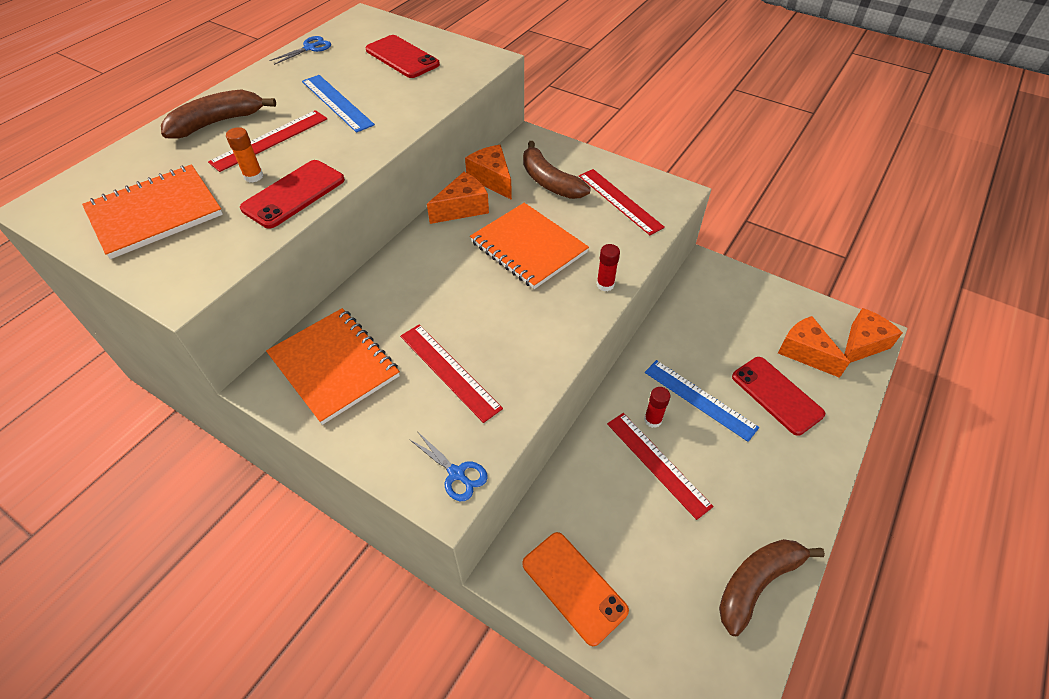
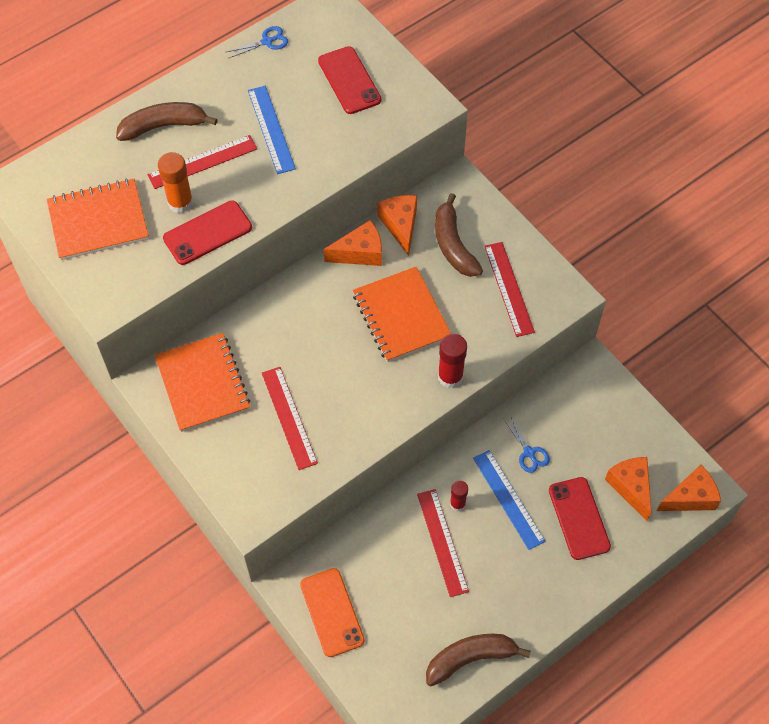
camera: 20 degrees right, 10 degrees up
orange glue stick [226,127,264,182] -> orange glue stick [158,152,193,213], size x1.57
blue scissors [409,431,488,501] -> blue scissors moved to [504,415,550,473]
red glue stick [597,244,620,291] -> red glue stick [438,334,467,388], size x1.57

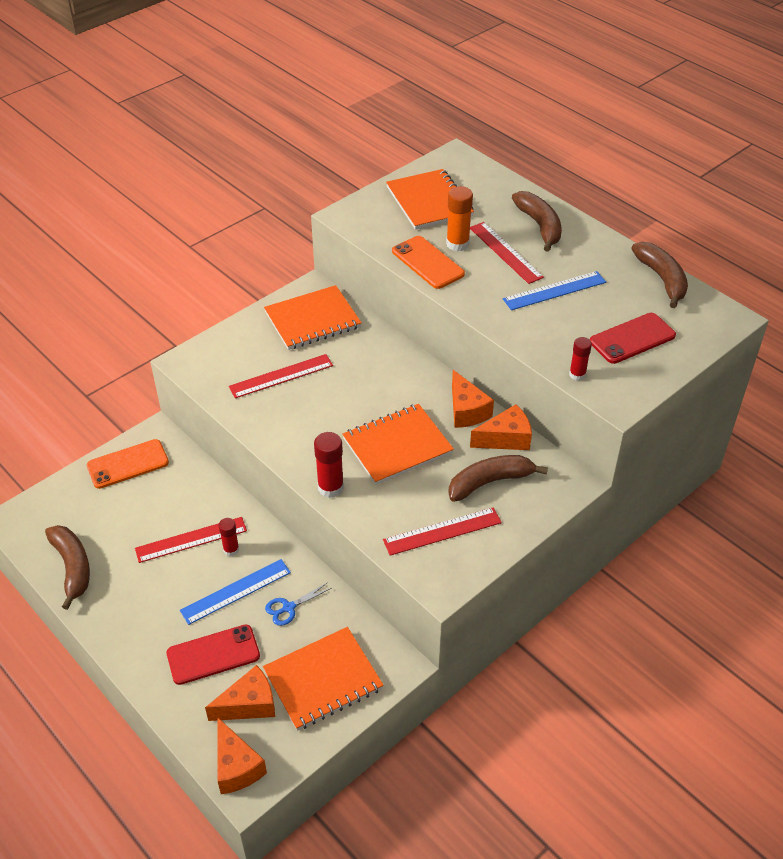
camera: 85 degrees right, 15 degrees down
red phone [163,200,252,265] -> orange phone [392,236,465,289]
blue scissors [226,26,288,58] -> brown banana [631,242,688,308]
none -> orange notebook [263,627,384,731]
none -> red glue stick [569,337,592,381]

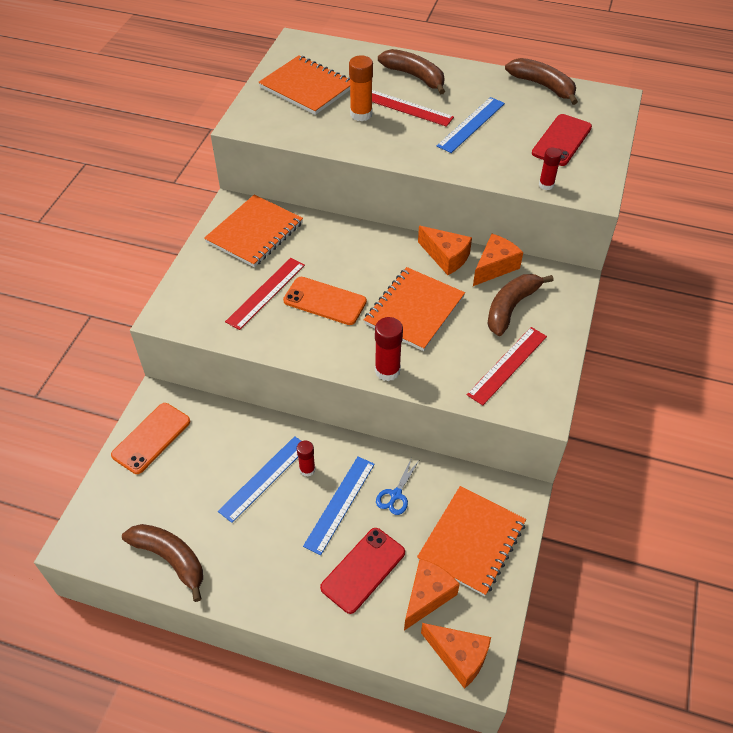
camera: 30 degrees left, 5 degrees up
red ruler [135,517,247,563] -> blue ruler [218,436,301,523]
orange phone [392,236,465,289] -> orange phone moved to [283,277,367,325]

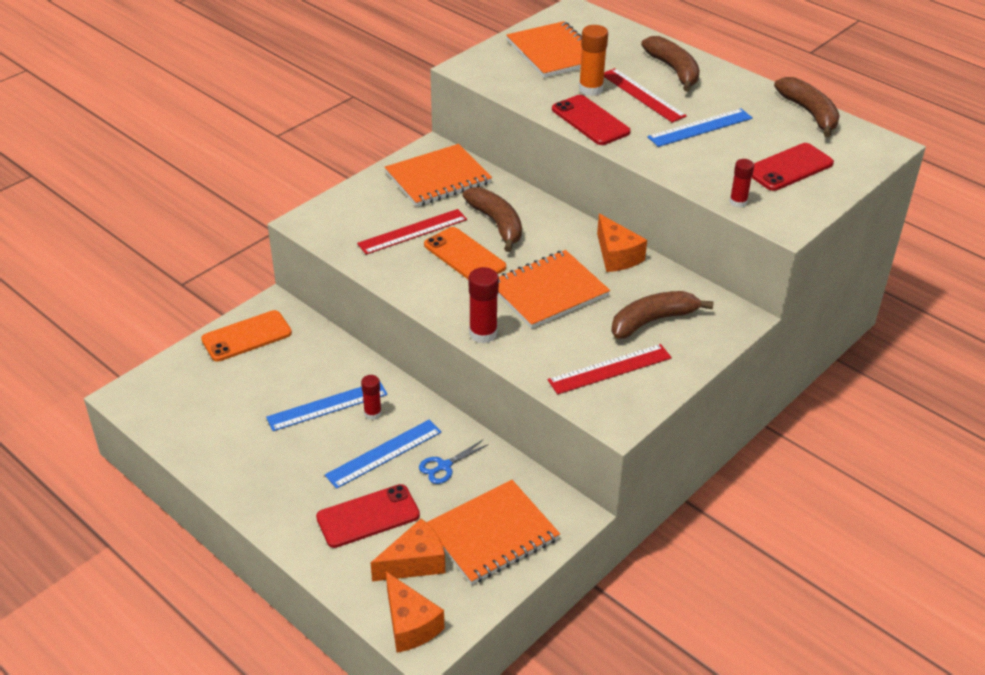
camera: 25 degrees right, 10 degrees down
brown banana [122,524,203,602] -> brown banana moved to [462,187,522,252]
orange cheese [473,234,523,286] -> none
none -> red phone [552,95,631,145]

